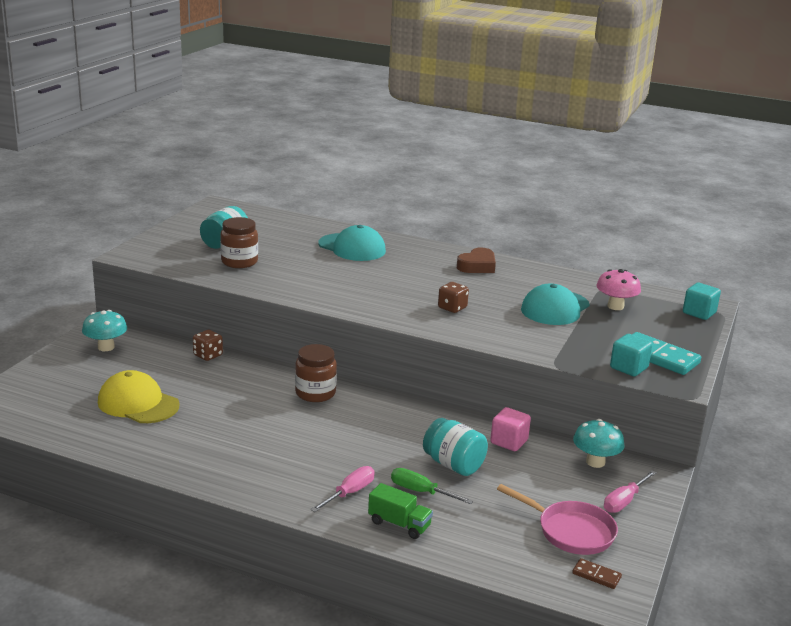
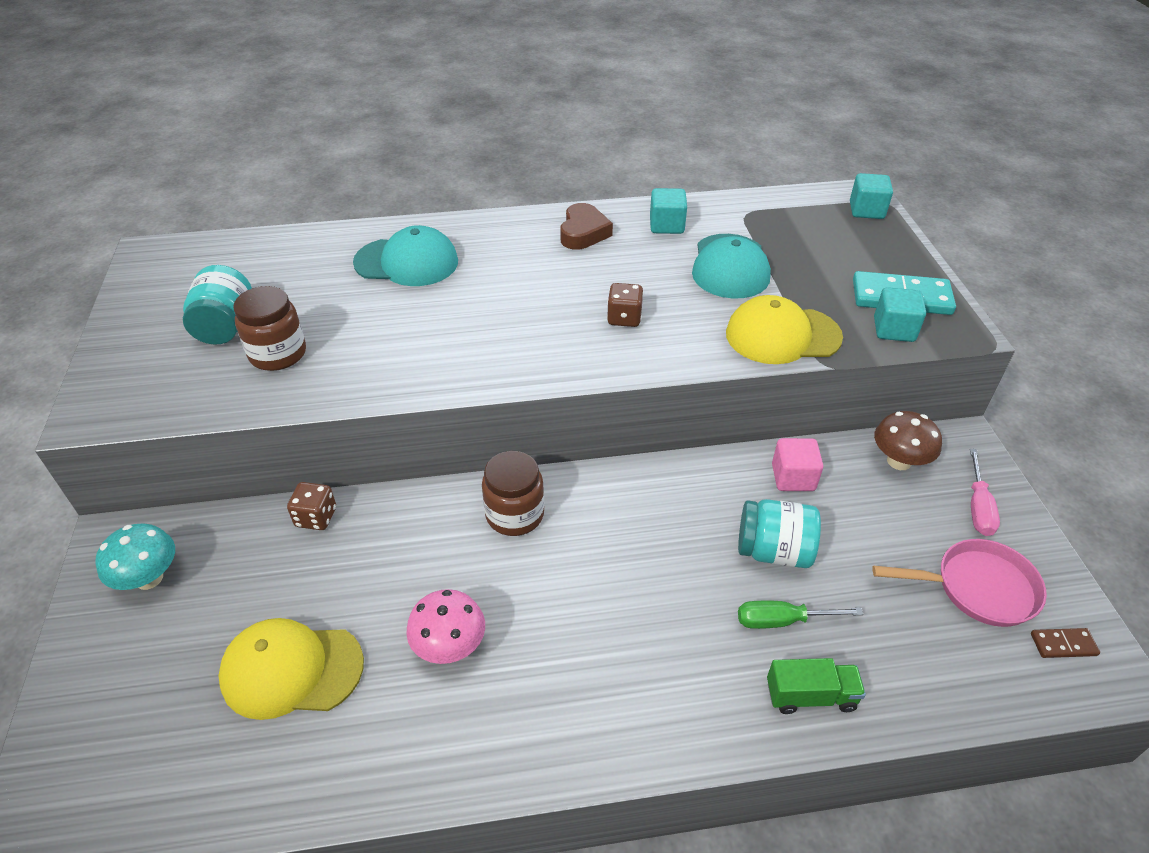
camera: 30 degrees left, 20 degrees up
pink screwdriver [310,466,375,512] -> none
turquoise mushroom [573,419,625,468] -> brown mushroom [874,411,942,470]
pink mushroom [596,269,641,310] -> pink mushroom moved to [406,589,485,664]
none -> turquoise cube [650,188,687,234]
none -> yellow cap [726,295,843,364]

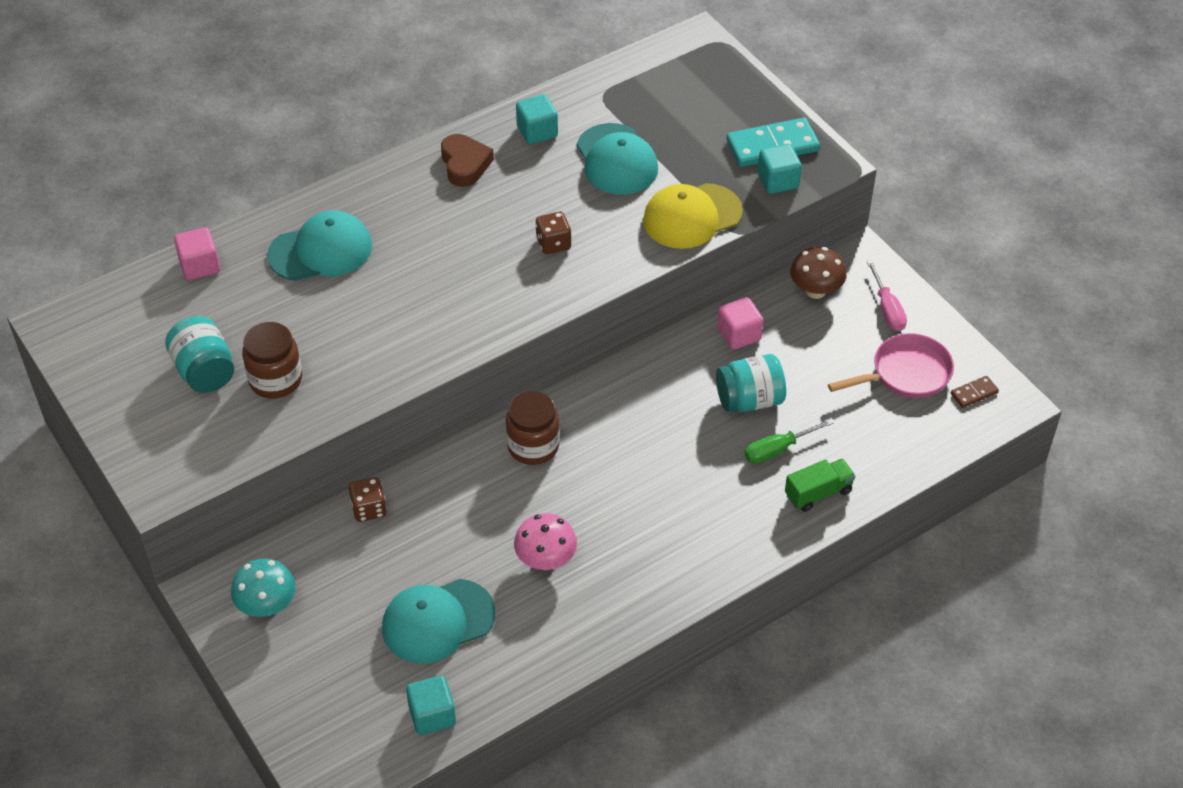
camera: 25 degrees left, 5 degrees up
yellow cap [219,618,364,720] -> turquoise cap [382,579,495,664]
turquoise cube [850,173,893,219] -> turquoise cube moved to [406,675,456,735]
none -> pink cube [174,227,220,280]

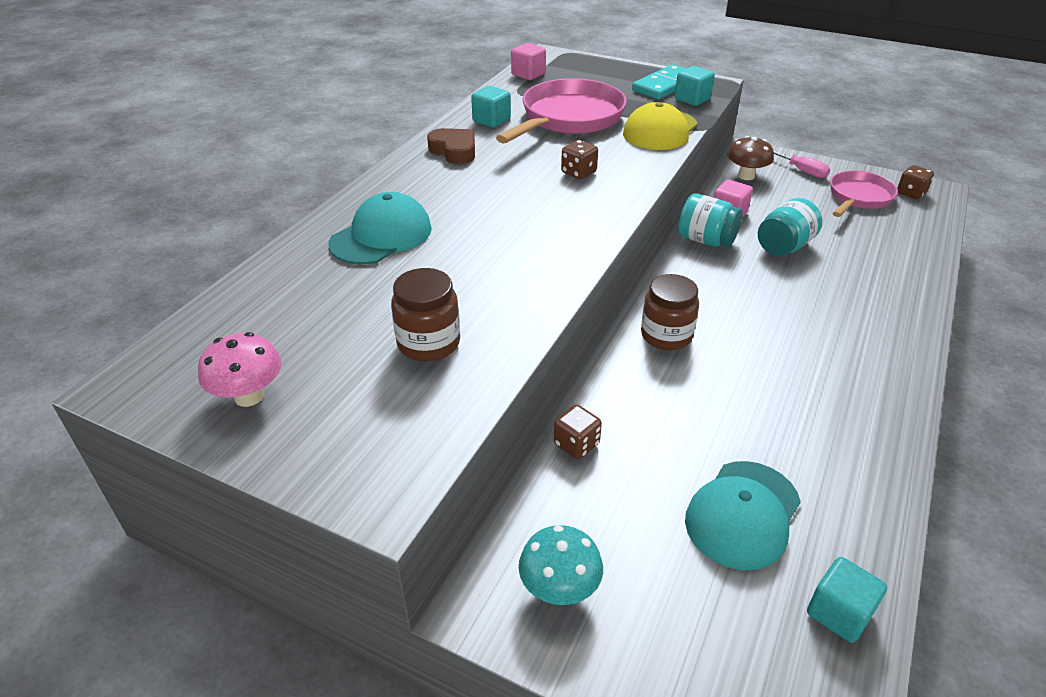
camera: 30 degrees left, 10 degrees down
turquoise jar [165,316,234,393] -> turquoise jar moved to [678,194,743,247]
pink cube [174,227,220,280] -> pink cube moved to [511,43,546,80]
pink mushroom [514,513,577,570] -> pink mushroom moved to [198,332,282,407]
turquoise cap [577,123,658,195] -> pink pan [496,78,627,144]
green screwdriver [744,419,833,464] -> none
green truck [785,459,855,512] -> none
brown domino [951,376,999,408] -> brown dice [897,165,934,199]

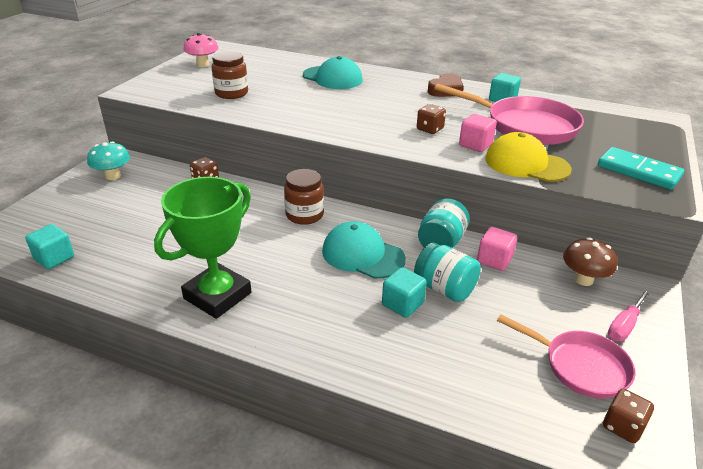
camera: 85 degrees right, 5 degrees down
pink cube [511,43,546,80] -> pink cube moved to [459,114,497,152]
turquoise cube [675,66,715,106] -> turquoise cube moved to [382,267,427,318]
turquoise cap [685,461,801,570] -> turquoise cap moved to [322,221,406,279]
none -> green trophy [154,177,251,319]

